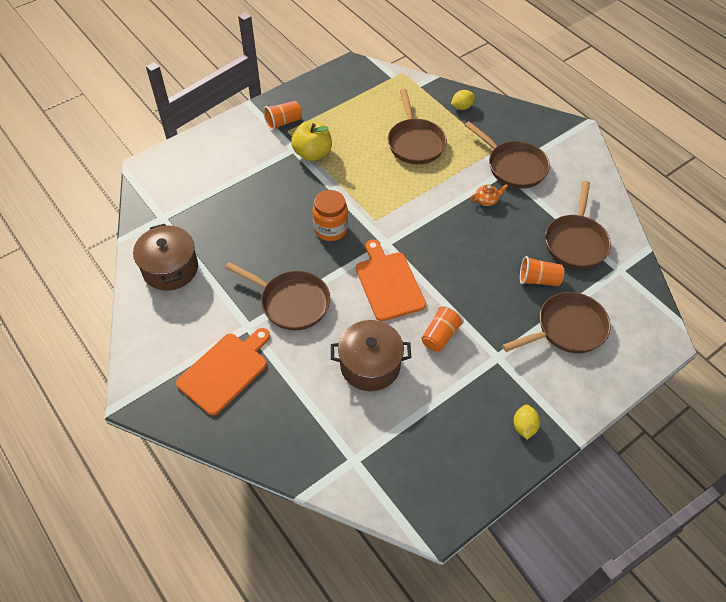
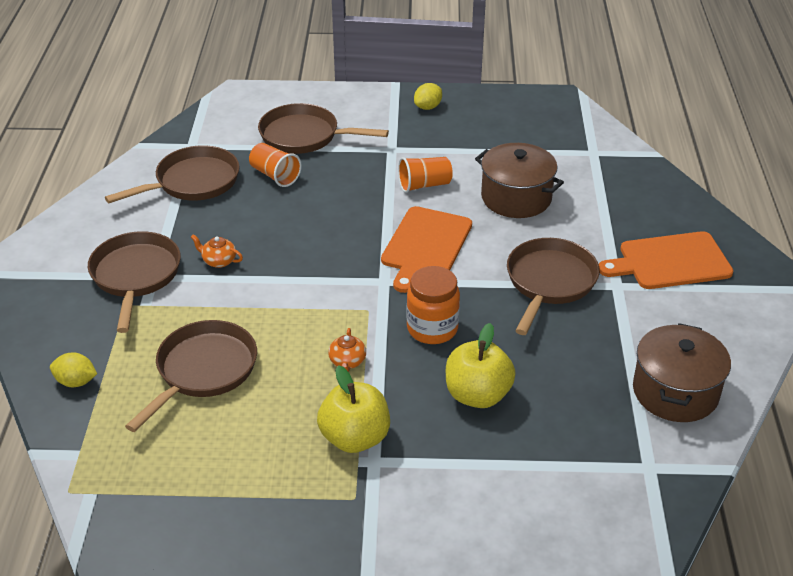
camera: 140 degrees left, 15 degrees down
brown pan [225,262,330,330] -> brown pan turned 45 degrees clockwise [507,238,600,335]
orange cup [263,101,302,131] -> none
none -> orange teapot [328,328,366,372]
none -> yellow apple [446,323,516,408]

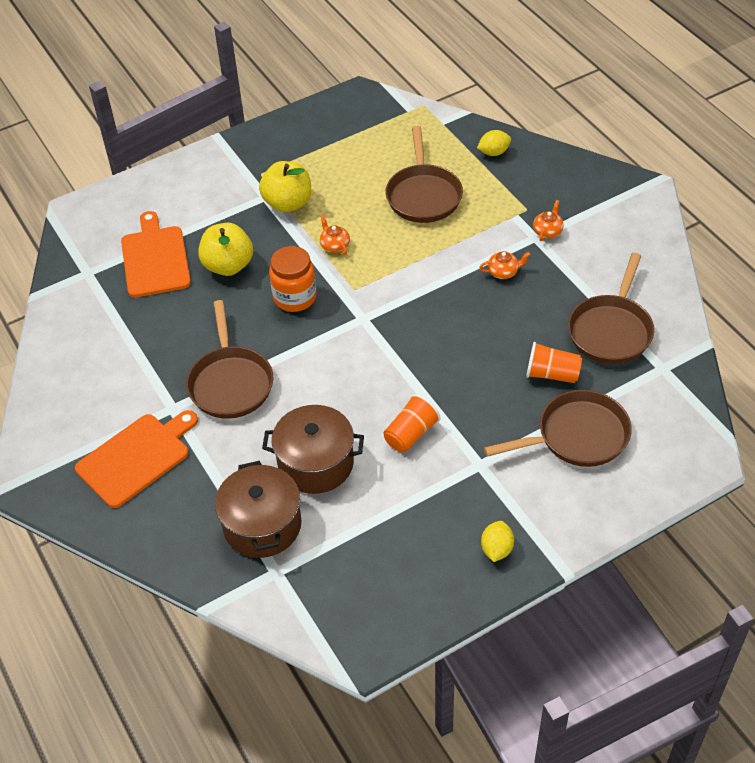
camera: 150 degrees right, 10 degrees up
brown pan [88,231,181,333] -> orange teapot [533,200,564,241]
orange cutting board [381,206,472,293] -> orange cutting board moved to [121,211,191,297]
brown pot [633,323,731,422] -> brown pot moved to [215,461,302,558]

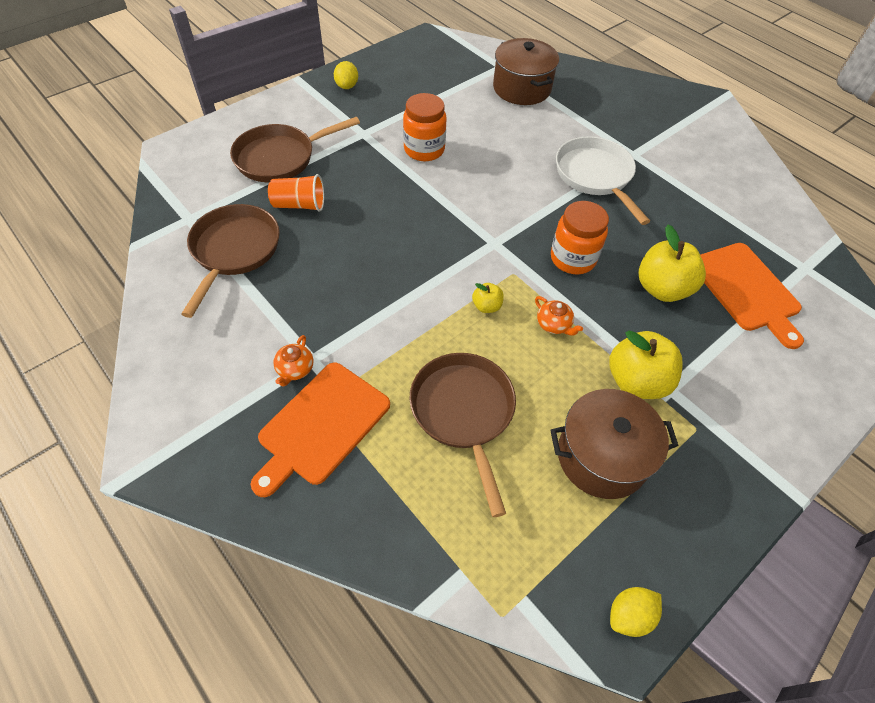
camera: 165 degrees right, 5 degrees up
orange cutting board [75,410,198,508] -> orange cutting board moved to [251,362,390,497]
brown pan [186,300,273,419] -> white pan [556,137,650,225]
brown pot [262,405,364,494] -> brown pot moved to [550,389,678,499]
orange cup [383,394,441,452] -> orange jar [403,93,447,161]
yellow lemon [477,130,511,156] -> yellow lemon moved to [610,587,662,637]
orange teapot [479,251,531,279] -> none
none -> yellow apple [472,283,504,313]

